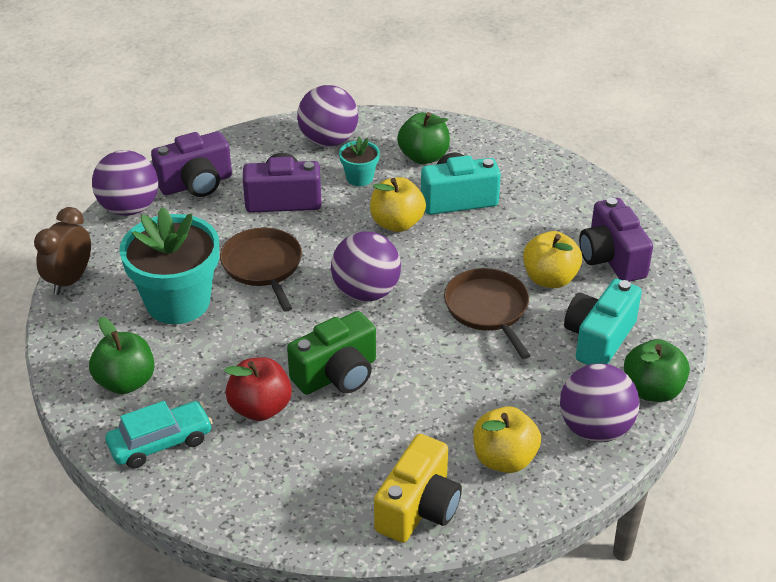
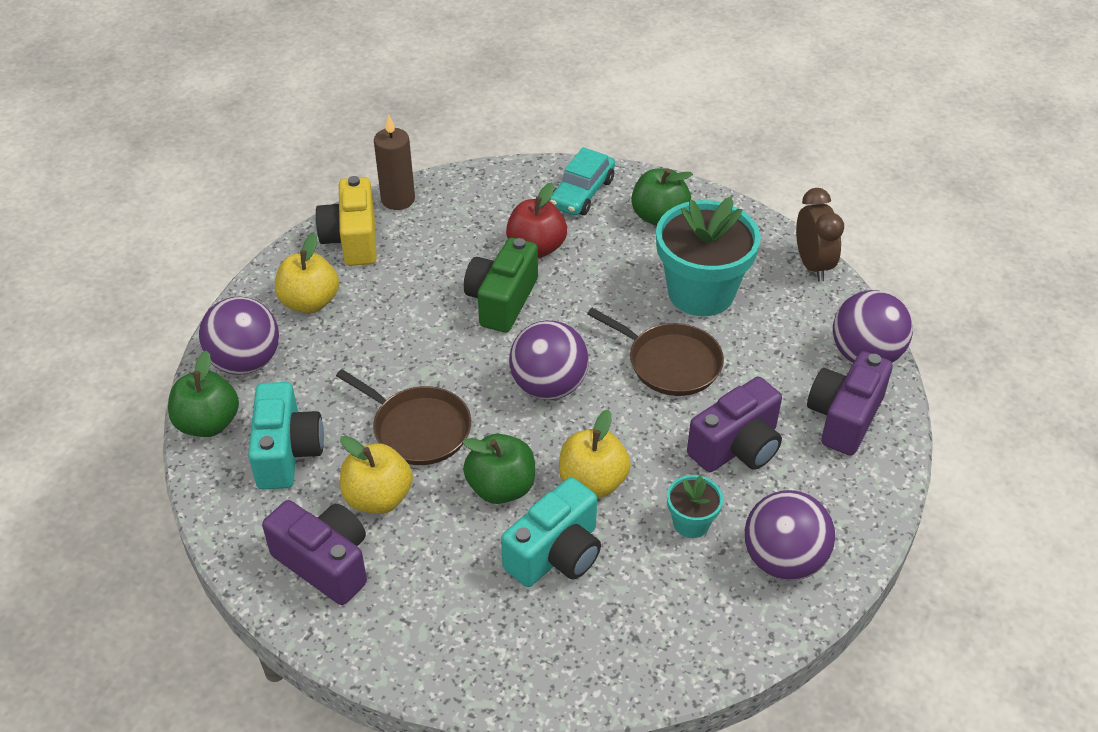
camera: 145 degrees right, 5 degrees up
green apple [397,112,450,164] -> green apple moved to [462,434,535,504]
none -> brown candle [374,115,415,210]

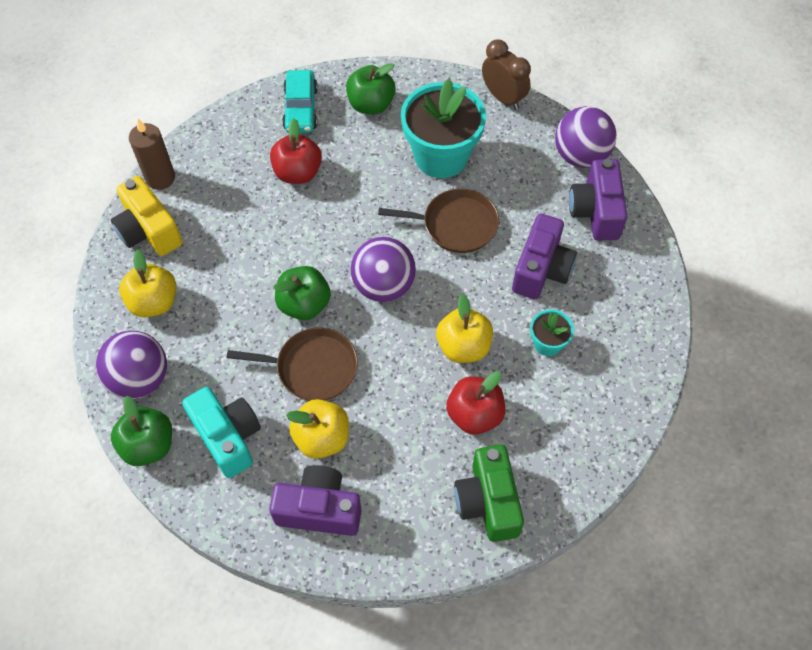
camera: 30 degrees left, 15 degrees up
green apple [462,434,535,504] -> green apple moved to [273,266,331,320]
green camera [464,238,538,333] -> green camera moved to [454,445,524,542]
turquoise camera [501,477,601,587] -> red apple [446,371,506,435]
purple ball [745,490,835,580] -> none

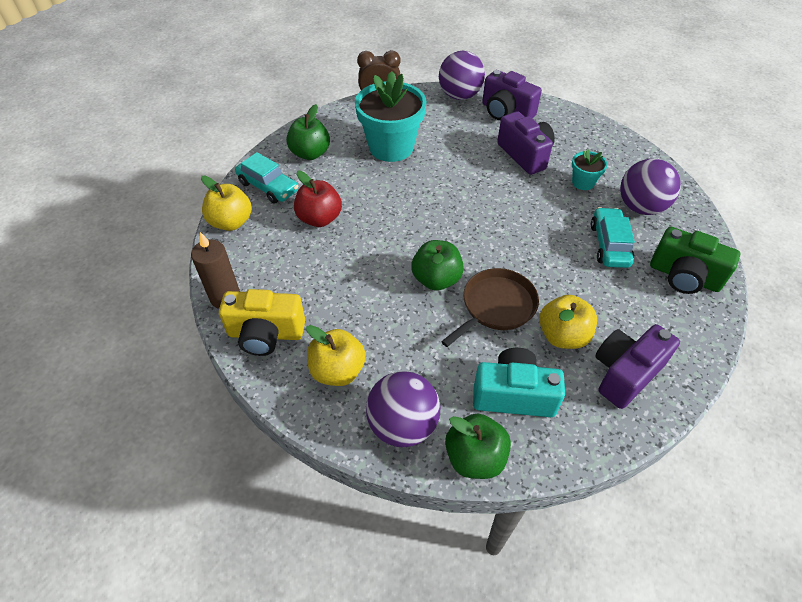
camera: 50 degrees left, 10 degrees down
purple ball [351,237,416,302] -> purple ball moved to [620,159,681,215]
brown pan [378,189,499,253] -> none
yellow apple [436,294,493,363] -> yellow apple moved to [201,176,252,231]
red apple [446,371,506,435] -> turquoise car [591,207,635,268]

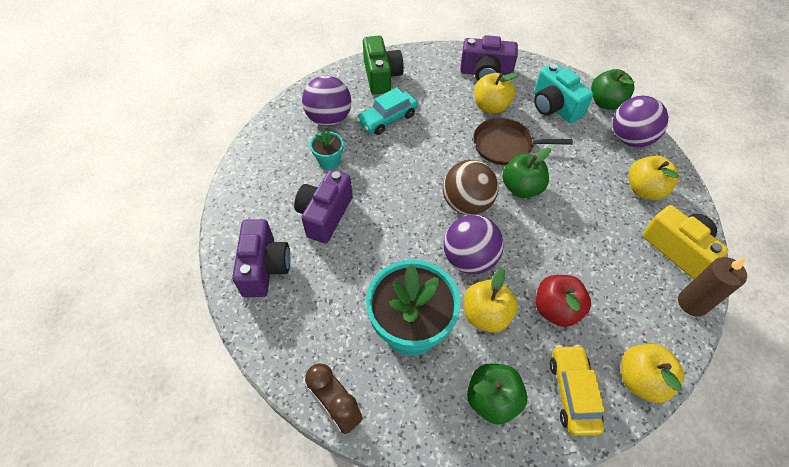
camera: 130 degrees left, 5 degrees up
turquoise car [235,152,298,203] -> yellow car [550,345,605,436]
purple ball [439,51,485,100] -> purple ball moved to [444,215,504,274]
none -> brown ball [443,160,499,215]
none -> yellow apple [464,268,518,333]

